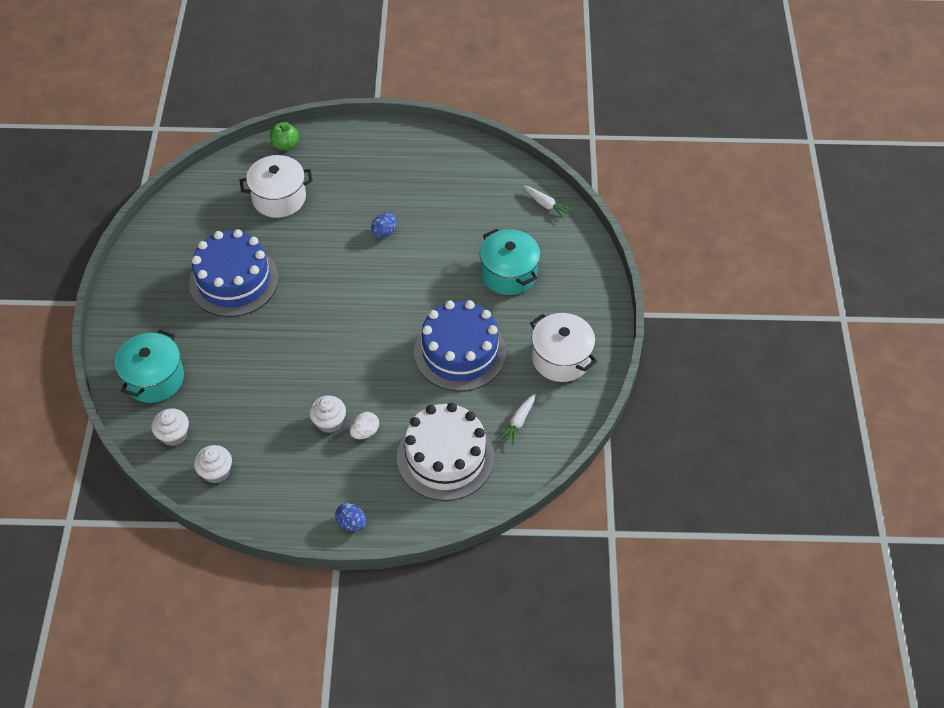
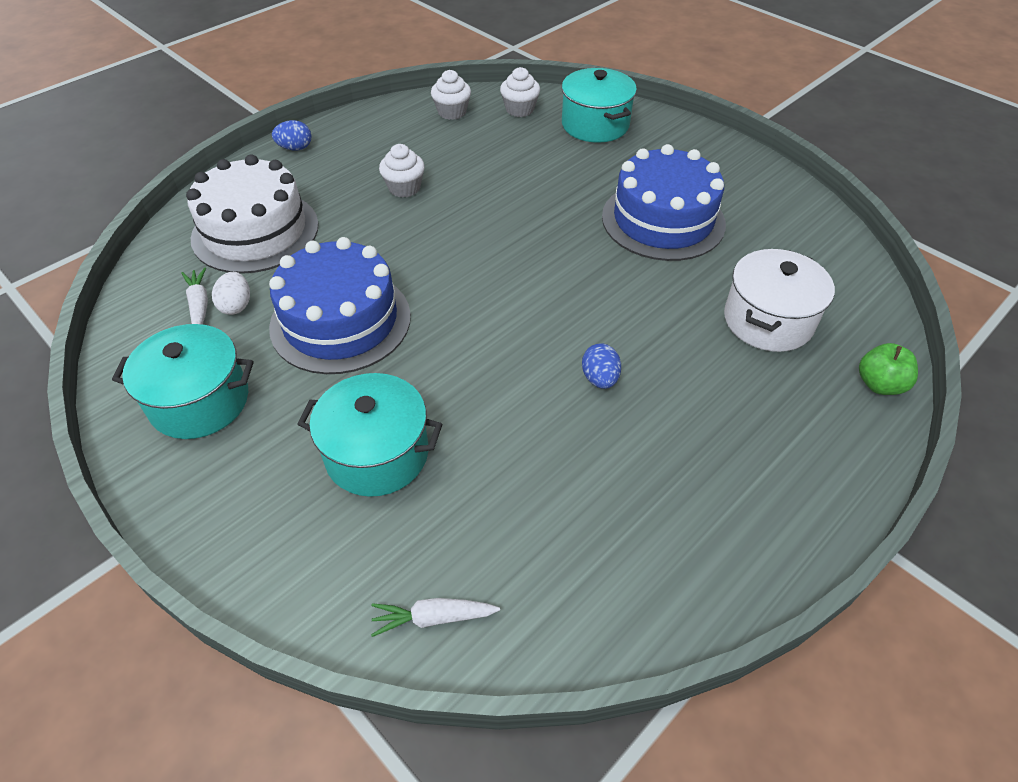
camera: 135 degrees right, 5 degrees down
white egg [350,412,379,439] -> white egg moved to [212,272,250,315]
white pot [530,313,597,382] -> turquoise pot [112,324,254,439]

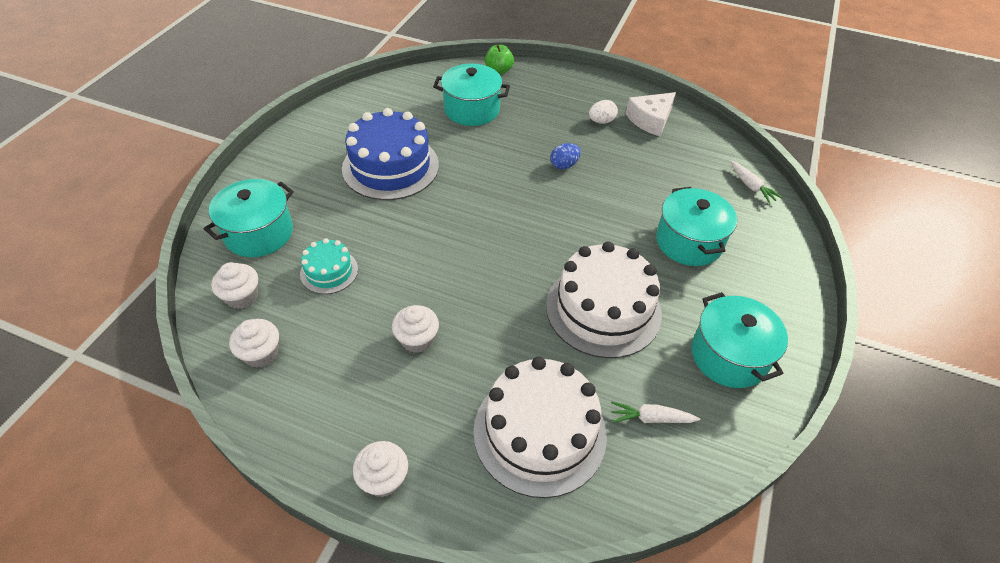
camera: 115 degrees left, 0 degrees up
white carrot [181,268,208,325] -> white carrot turned 45 degrees clockwise [611,401,700,423]
white egg [212,272,250,315] -> white egg moved to [589,100,618,124]
blue cake [269,237,411,374] -> white cake [546,241,662,358]
blue egg [272,120,311,150] -> white cupcake [353,441,408,497]
white pot [724,249,835,352] -> turquoise pot [433,63,510,126]
none -> turquoise cake [300,238,358,294]
none -> white cheese [626,92,676,136]

